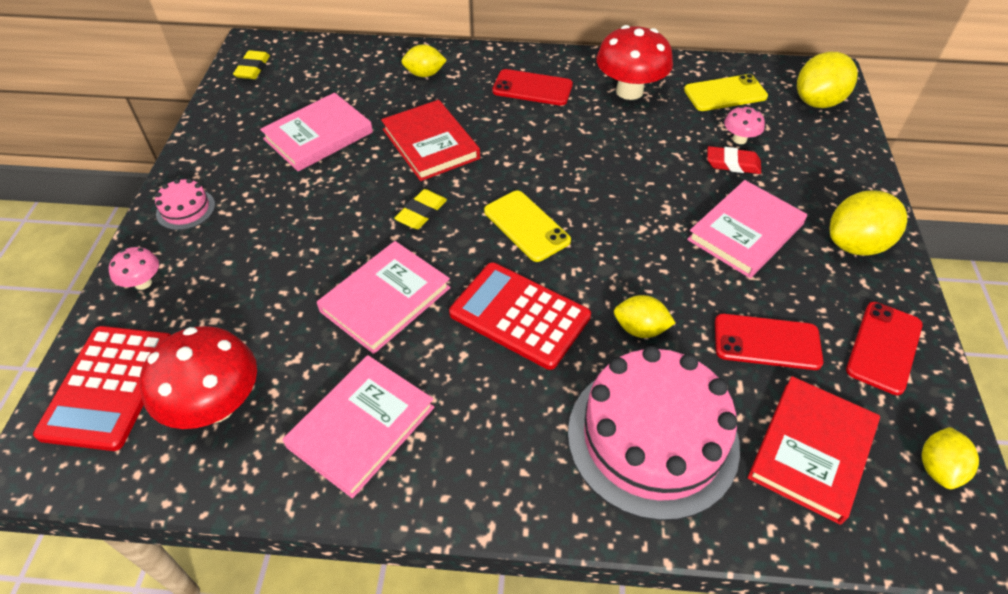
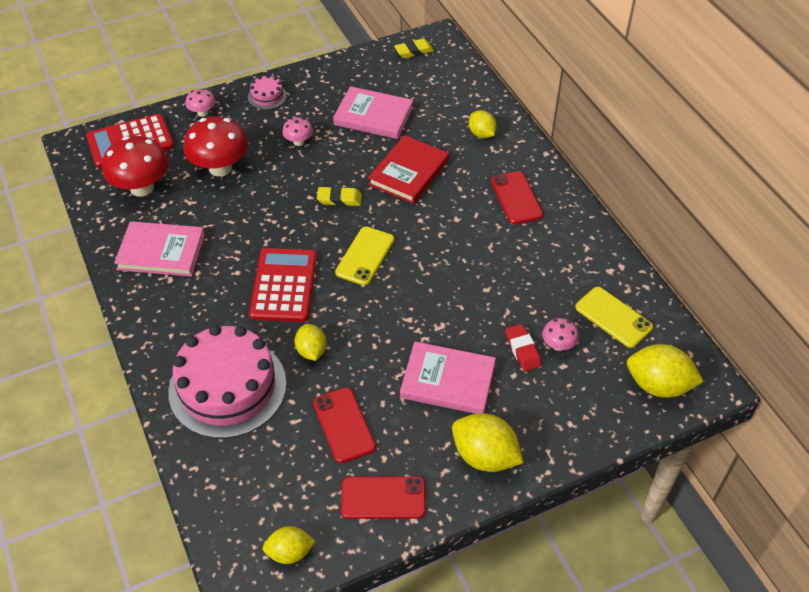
camera: 60 degrees right, 0 degrees up
pink book [316,241,451,354] -> none
red mushroom [596,25,673,100] -> red mushroom moved to [183,116,248,176]
red book [748,376,880,525] -> none
none -> pink mushroom [282,117,313,146]

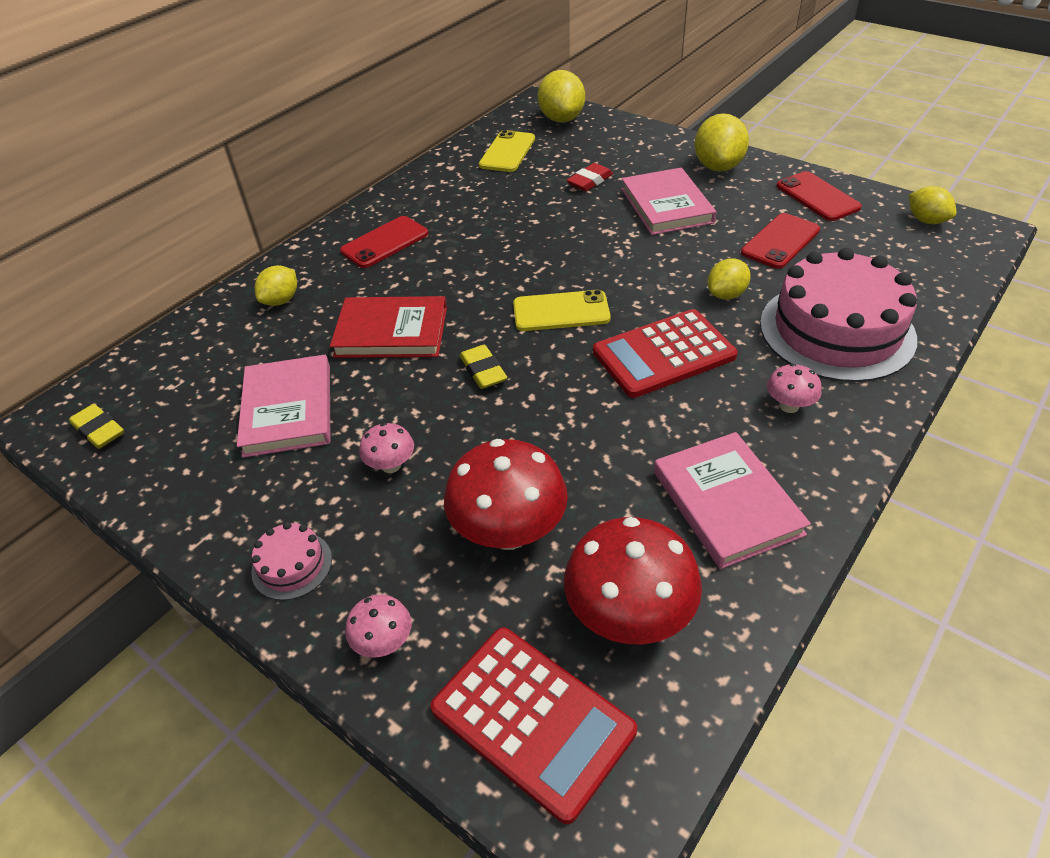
camera: 115 degrees left, 5 degrees down
pink mushroom [542,318,579,351] -> pink mushroom moved to [767,364,822,413]

